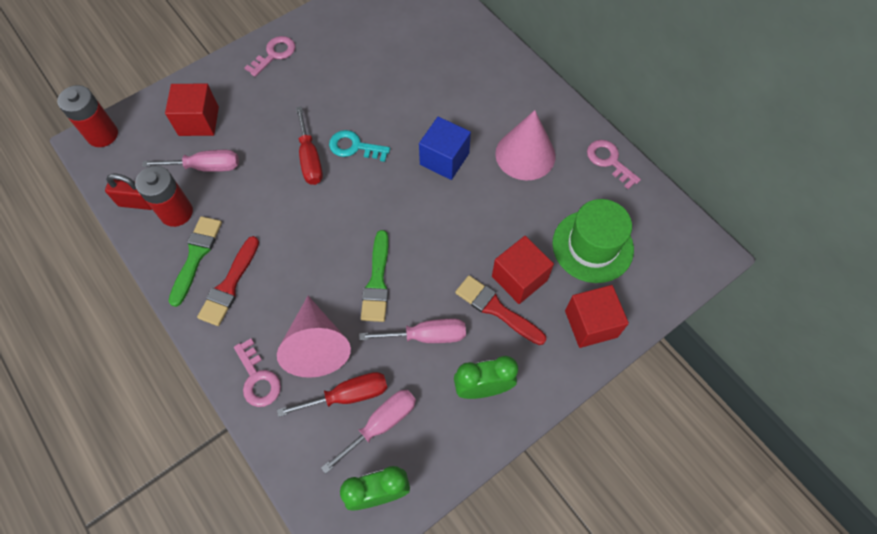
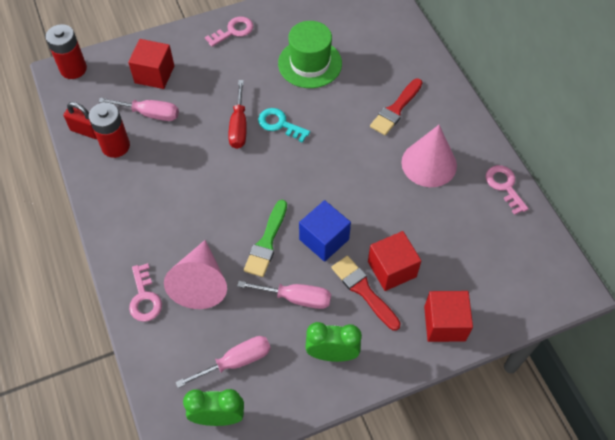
camera: 15 degrees right, 5 degrees down
green brush [169,216,222,307] -> none
red brush [197,236,259,326] -> red brush moved to [370,78,423,135]
red screwdriver [277,372,388,417] -> none
blue cube [419,117,471,180] -> blue cube moved to [299,200,351,262]
green hat [552,199,634,283] -> green hat moved to [278,21,342,88]

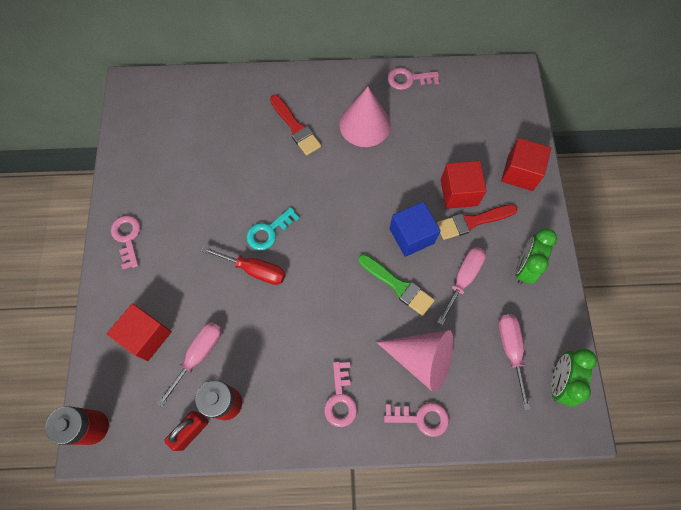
camera: 70 degrees left, 10 degrees up
green hat [278,21,342,88] -> none
none -> pink key [324,361,357,427]

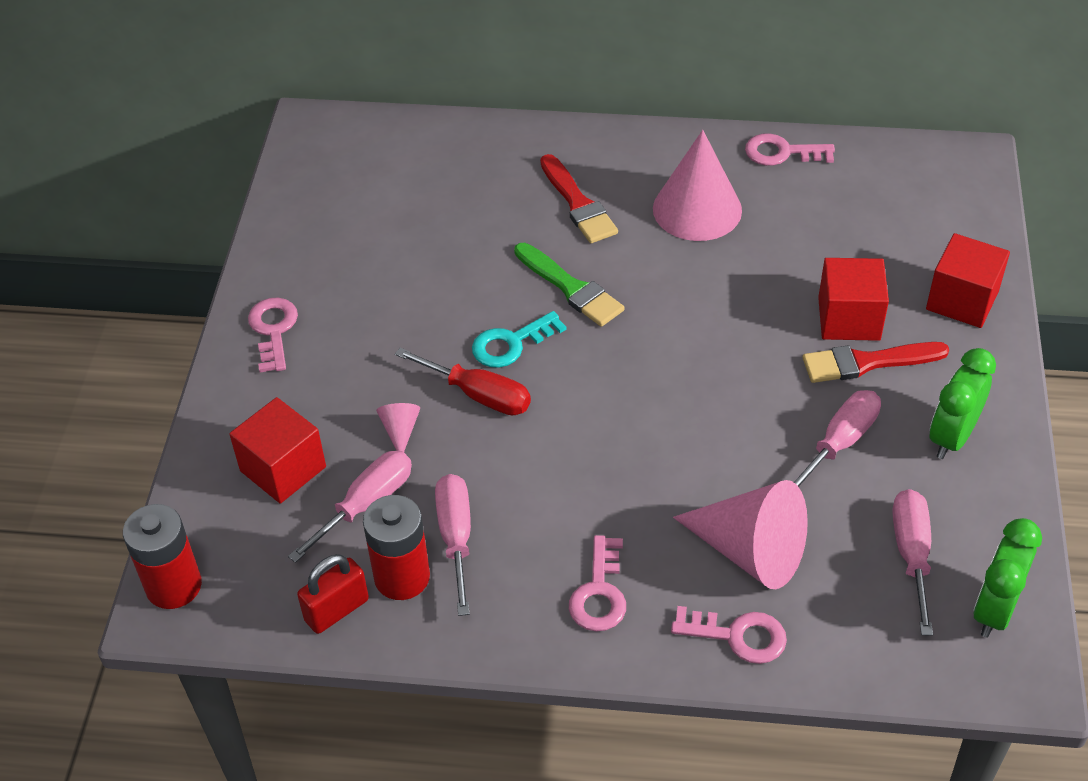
camera: 10 degrees right, 20 degrees down
green brush [358,254,435,316] -> green brush moved to [514,243,624,327]
blue cube [389,201,441,257] -> none
none -> pink cone [376,403,420,452]
none -> pink screwdriver [435,474,471,616]

